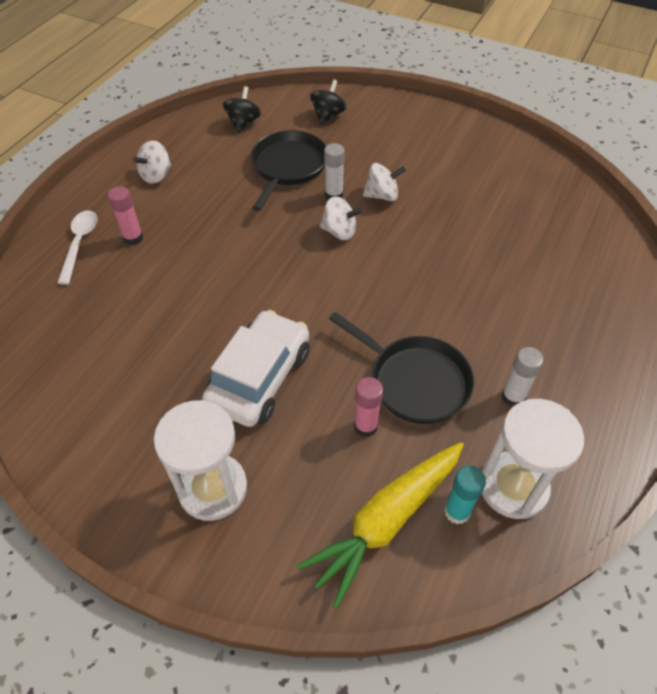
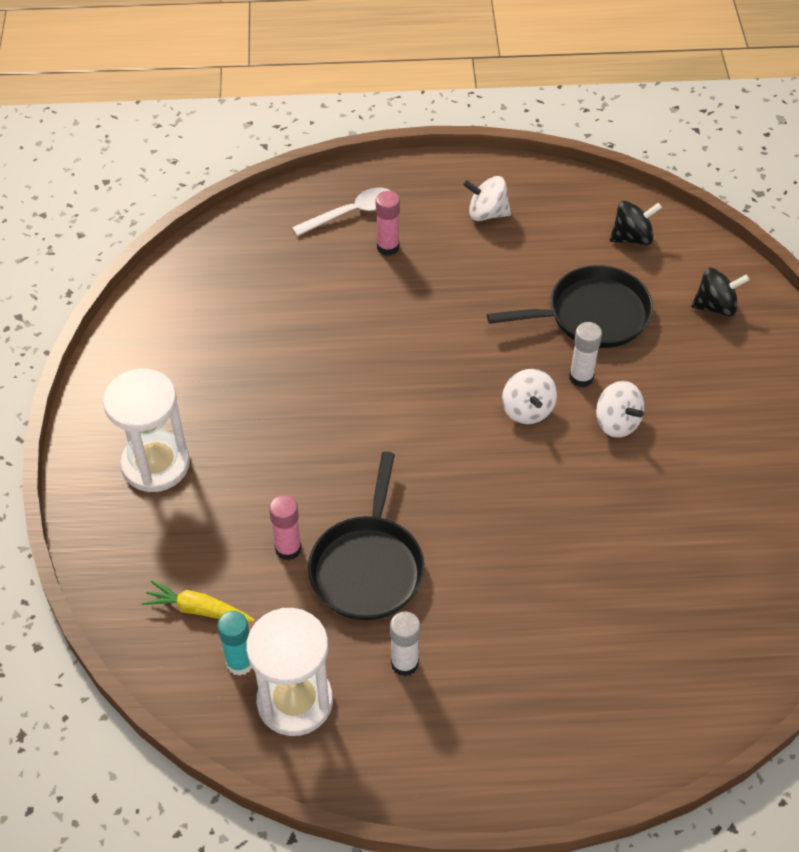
camera: 60 degrees right, 0 degrees up
white car [202,310,310,427] -> none
yellow carrot [297,442,464,608] -> yellow carrot [142,580,255,622], size x0.53

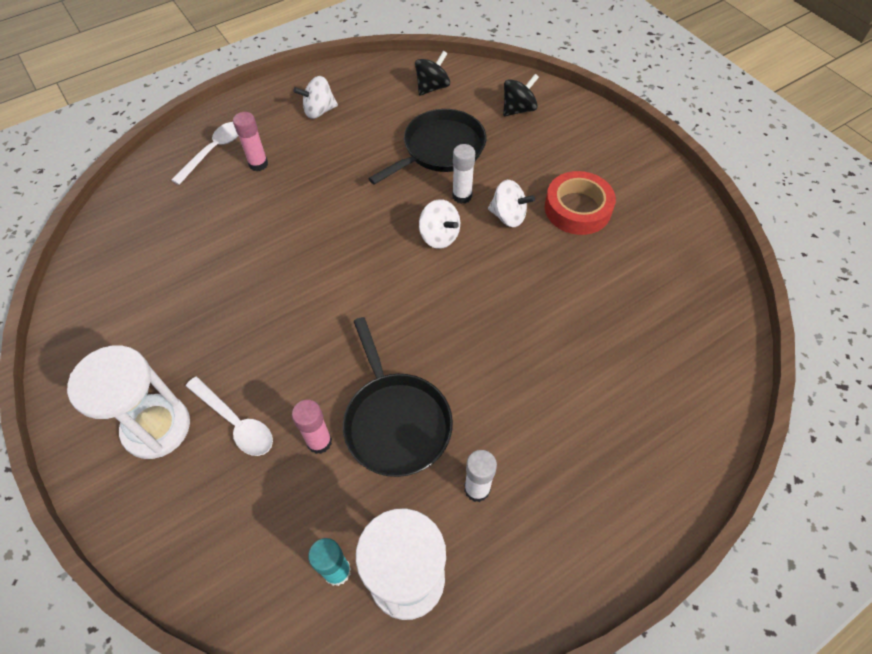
camera: 30 degrees left, 5 degrees up
yellow carrot [142,580,255,622] -> none
none -> white spoon [186,376,273,456]
none -> red tape [545,171,616,235]

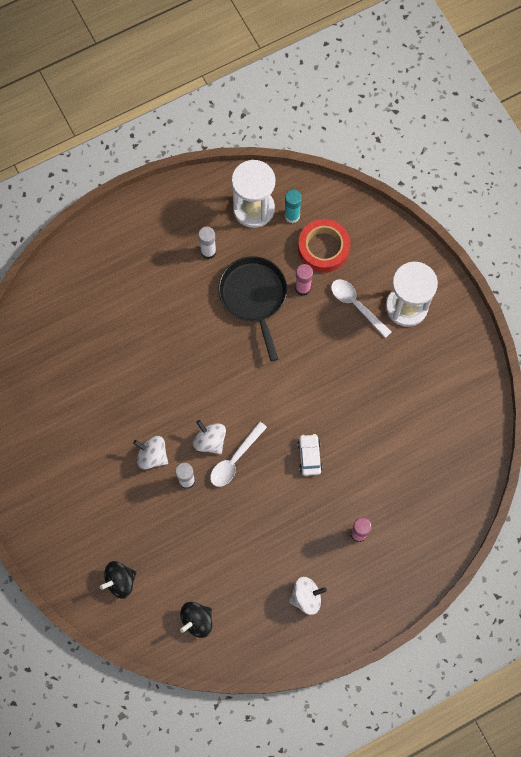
camera: 175 degrees left, 15 degrees up
white spoon [172,122,239,185] -> white spoon moved to [210,421,267,487]
black pan [368,109,486,185] -> none
red tape [545,171,616,235] -> red tape moved to [298,219,350,273]
none -> white car [297,434,323,476]

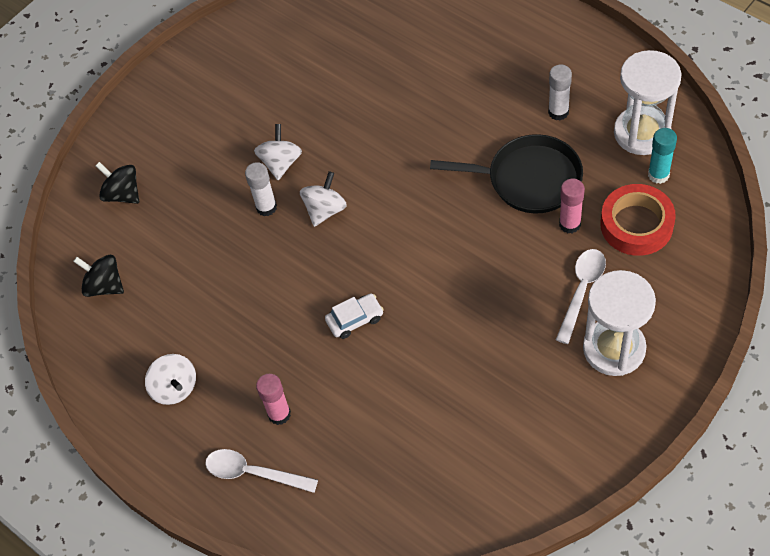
camera: 75 degrees right, 15 degrees down
white spoon [210,421,267,487] -> white spoon moved to [205,449,318,493]
black pan [218,256,287,362] -> black pan turned 45 degrees clockwise [430,134,583,213]

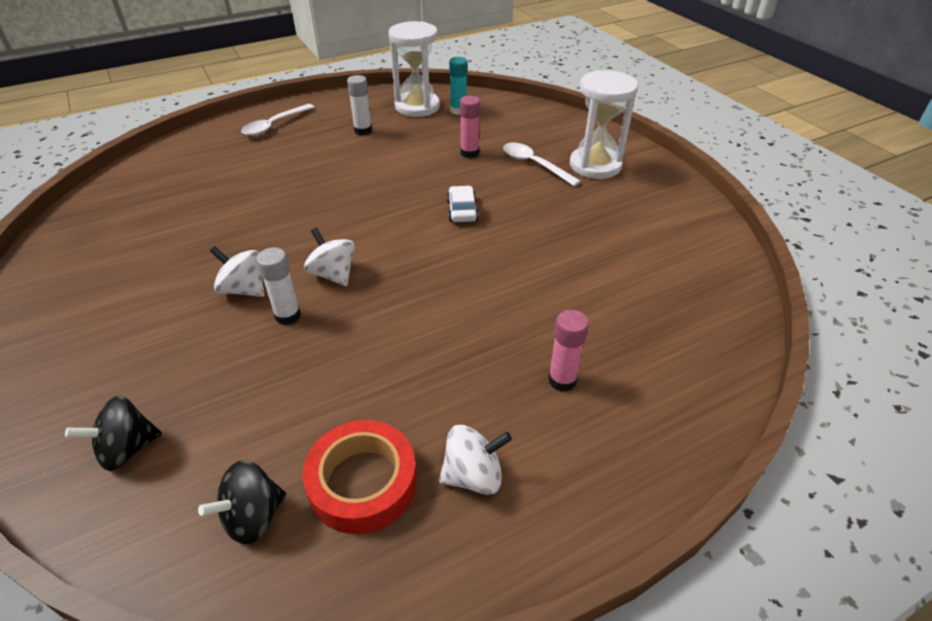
camera: 75 degrees left, 15 degrees down
white spoon [205,449,318,493] -> white spoon moved to [241,104,314,136]
white car [325,294,384,339] -> white car moved to [447,186,479,222]
black pan [430,134,583,213] -> none
red tape [600,184,676,256] -> red tape moved to [302,420,417,534]

